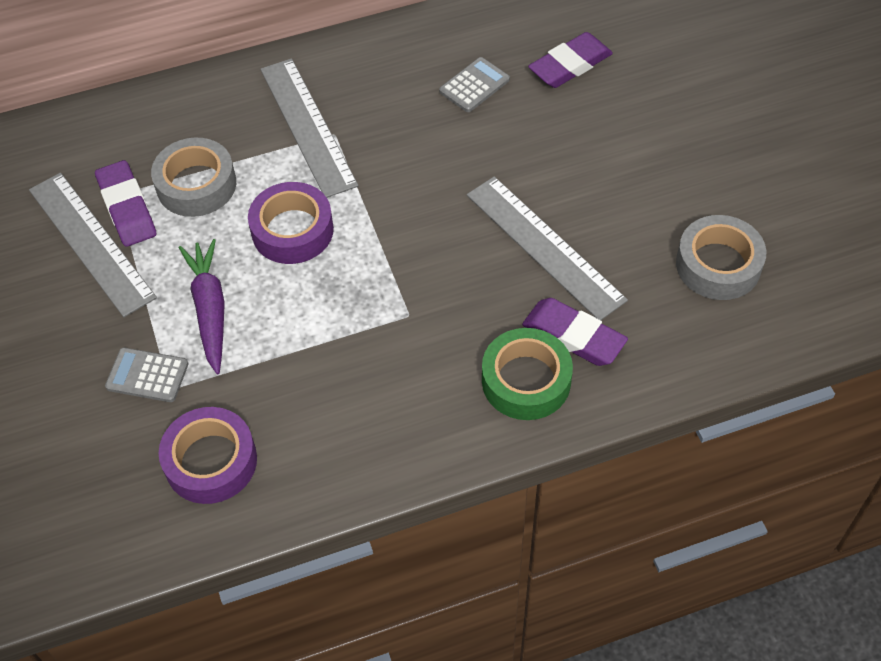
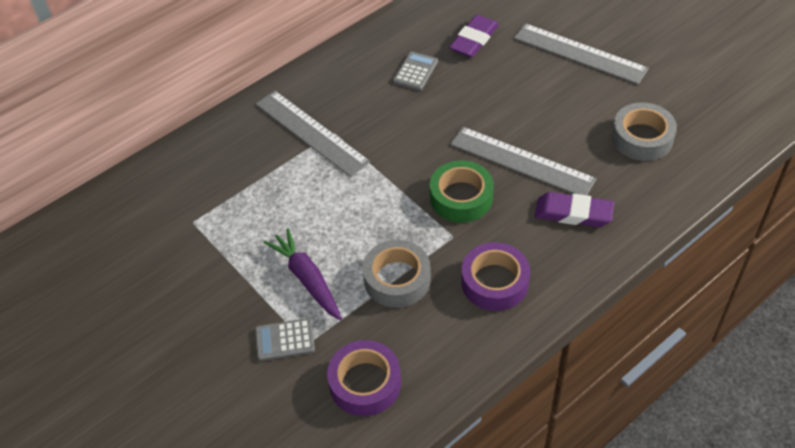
camera: 20 degrees left, 5 degrees down
grey ruler [29,173,157,317] -> grey ruler moved to [514,23,649,84]
purple eraser [95,160,156,247] -> none
grey tape [151,138,236,217] -> grey tape moved to [363,240,431,308]
purple tape [248,182,334,264] -> purple tape moved to [461,242,530,311]
green tape [482,328,573,420] -> green tape moved to [430,160,494,223]

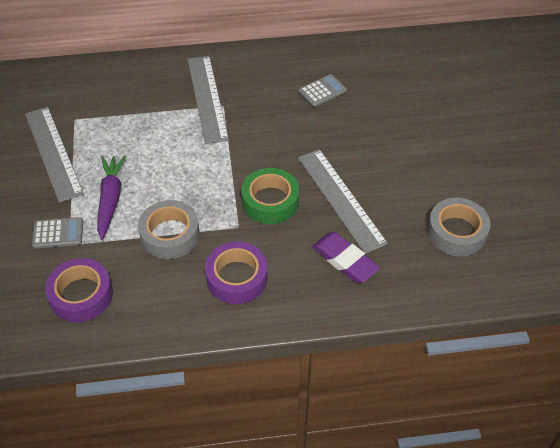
camera: 30 degrees right, 0 degrees up
grey calculator [255,318,315,361] -> grey calculator turned 150 degrees clockwise [32,217,83,248]
purple eraser [449,15,499,58] -> none
grey ruler [514,23,649,84] -> grey ruler moved to [25,107,84,203]

